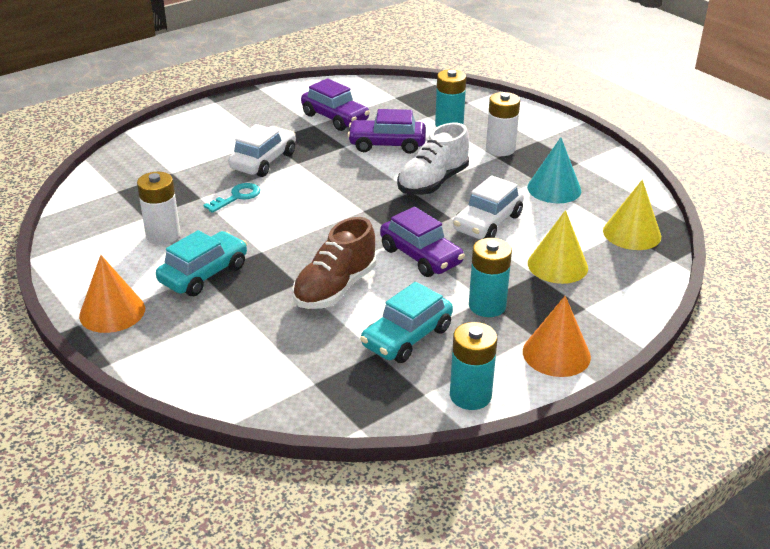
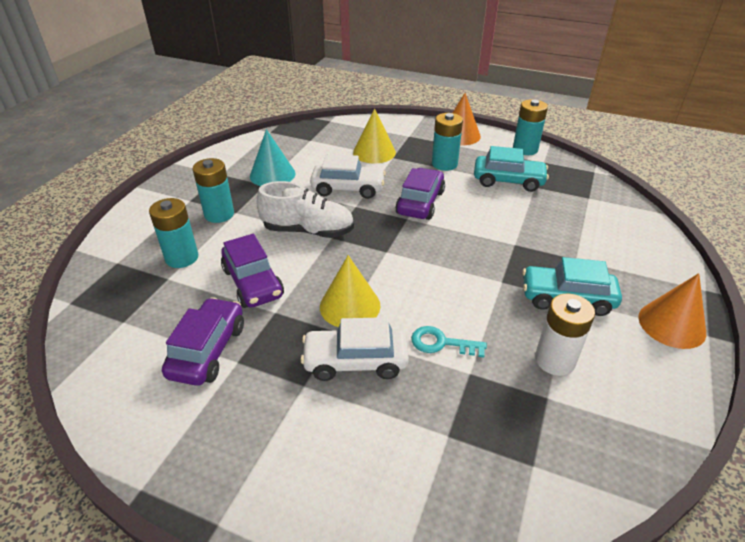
camera: 120 degrees left, 5 degrees up
brown shoe [292,217,376,309] -> none
white battery [486,92,520,156] -> turquoise battery [192,158,234,223]
yellow cone [603,180,661,250] -> yellow cone moved to [320,255,380,327]

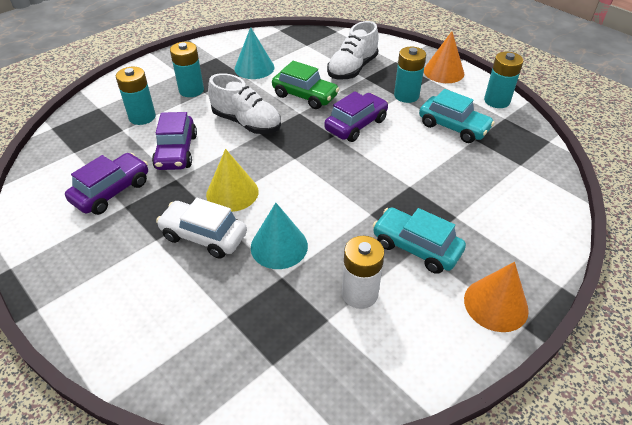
camera: 25 degrees right, 5 degrees up
white car [310,154,386,199] -> green car [272,61,339,109]
yellow cone [353,108,396,163] -> white shoe [327,21,379,80]
turquoise key [411,326,487,358] -> turquoise cone [251,203,308,269]

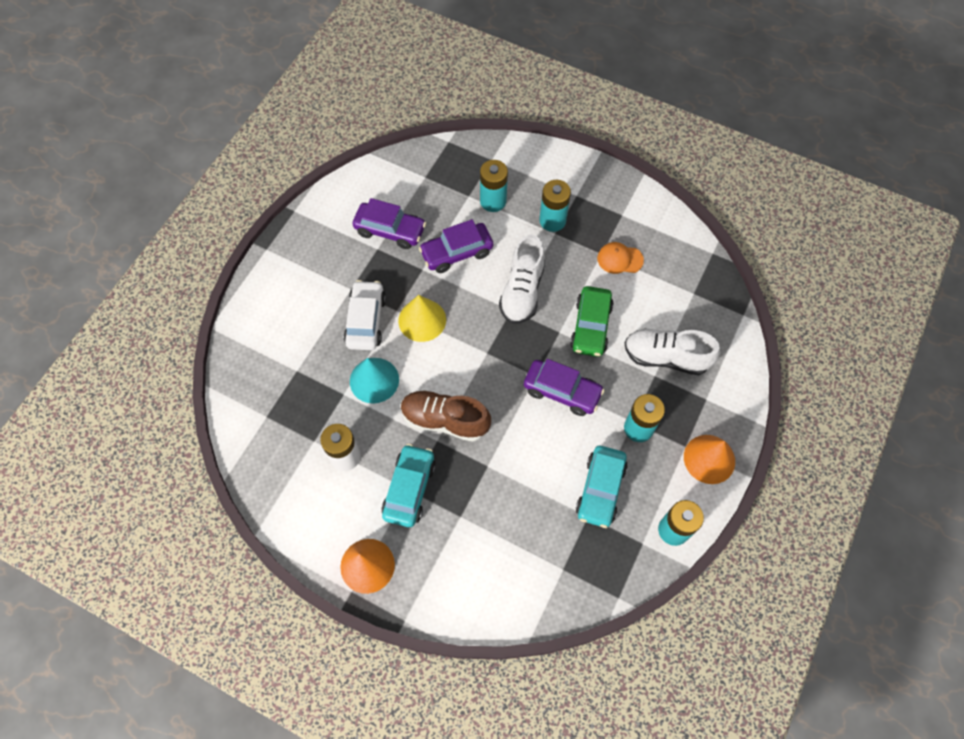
camera: 70 degrees right, 20 degrees up
turquoise cone [234,27,274,79] -> orange cap [597,242,644,274]
none -> brown shoe [401,390,491,442]

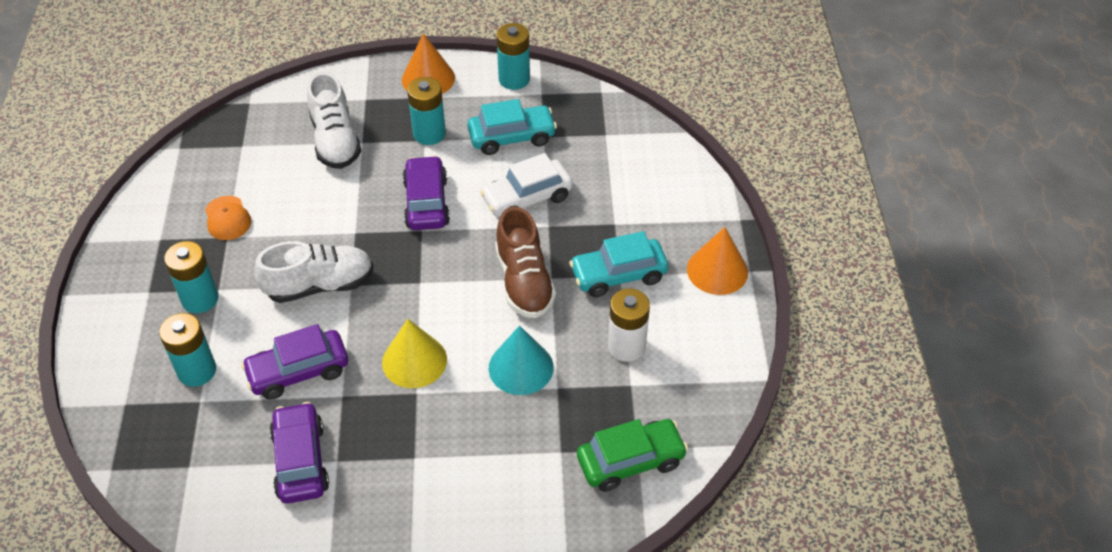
camera: 120 degrees left, 15 degrees down
white car [344,280,386,350] -> white car moved to [480,153,573,217]
purple car [419,219,493,273] -> purple car turned 120 degrees clockwise [241,324,348,400]
green car [570,286,614,357] -> green car moved to [577,419,688,492]

